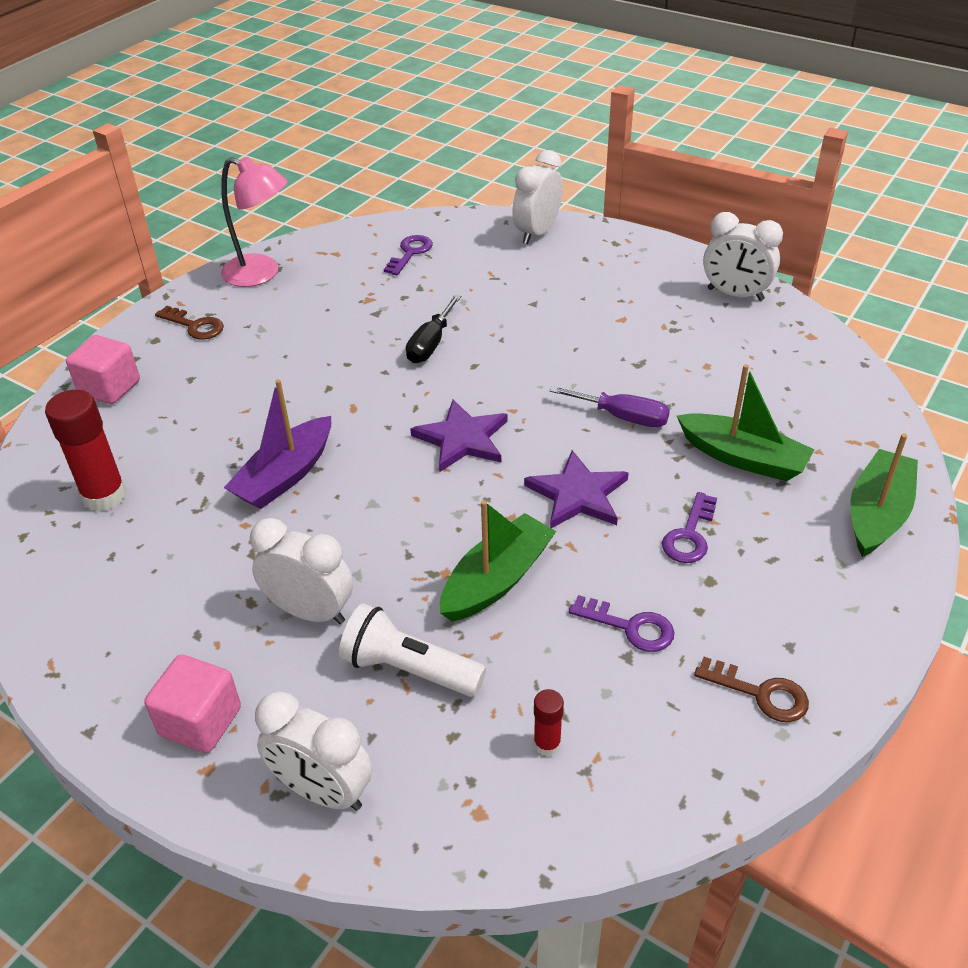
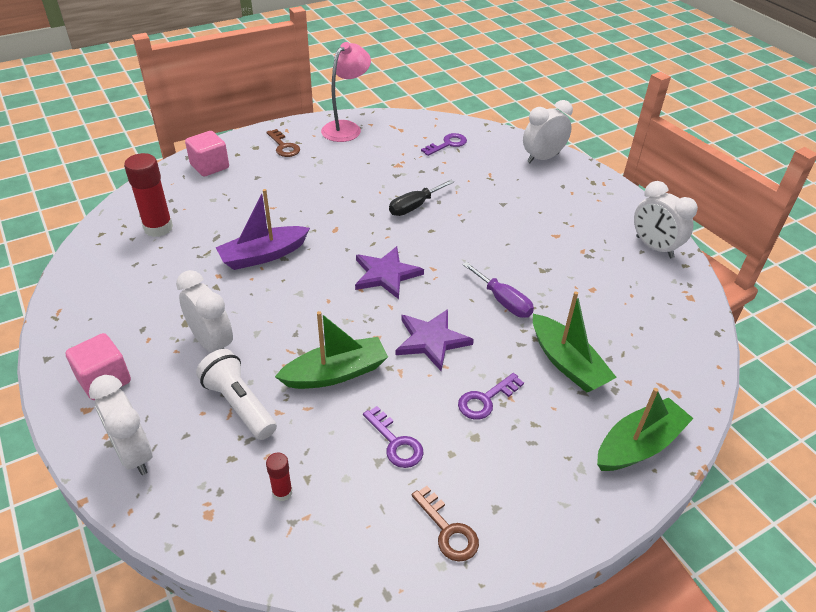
camera: 25 degrees right, 0 degrees up
pink lamp [221,157,288,287] -> pink lamp turned 105 degrees counterclockwise [321,42,371,142]

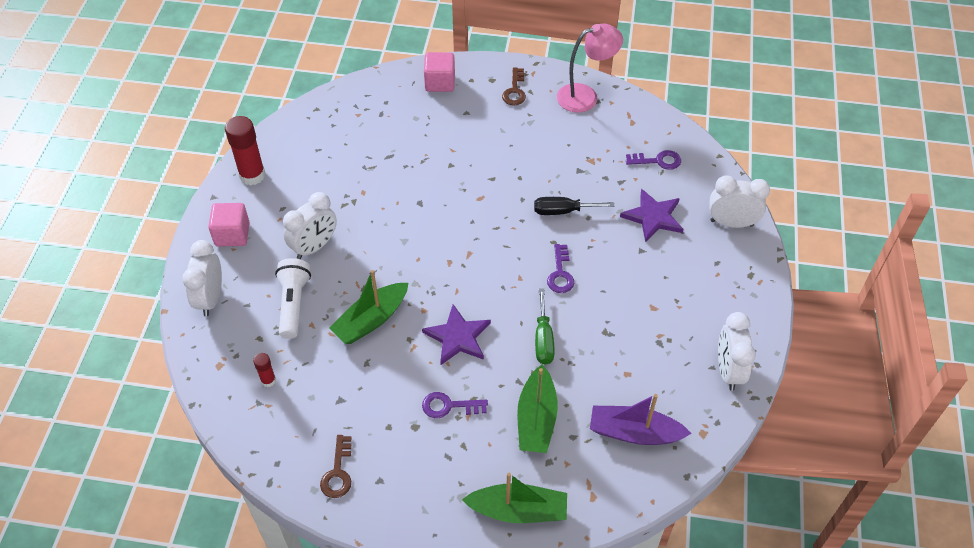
camera: 40 degrees right, 10 degrees up
red glue stick [124,153,173,237] -> red glue stick moved to [225,116,265,185]
white clock [176,270,233,352] -> white clock turned 45 degrees clockwise [283,192,337,259]
purple boat [215,189,310,270] -> purple boat moved to [590,394,692,445]
green boat [275,311,388,389] -> green boat turned 120 degrees clockwise [329,270,408,344]
purple star [355,246,424,299] -> purple star moved to [620,189,683,243]
purple key [363,406,423,468] -> purple key moved to [547,244,574,293]
purple screwdriver [462,262,534,318] -> green screwdriver [535,288,555,365]

